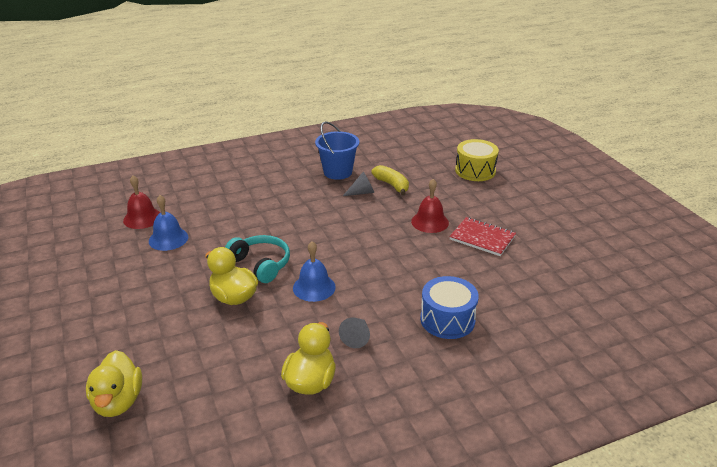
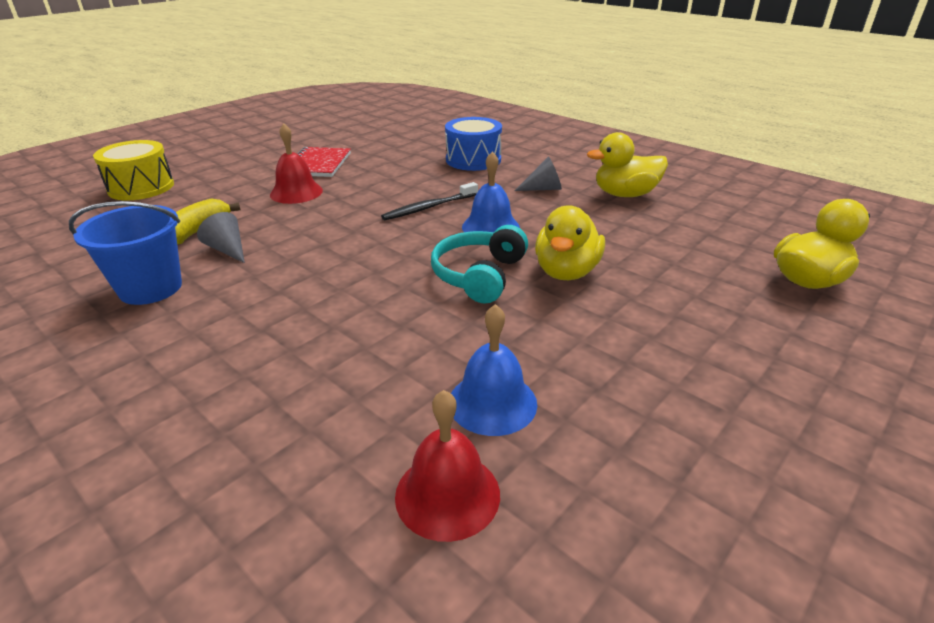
camera: 115 degrees left, 0 degrees up
none -> black toothbrush [381,182,478,220]

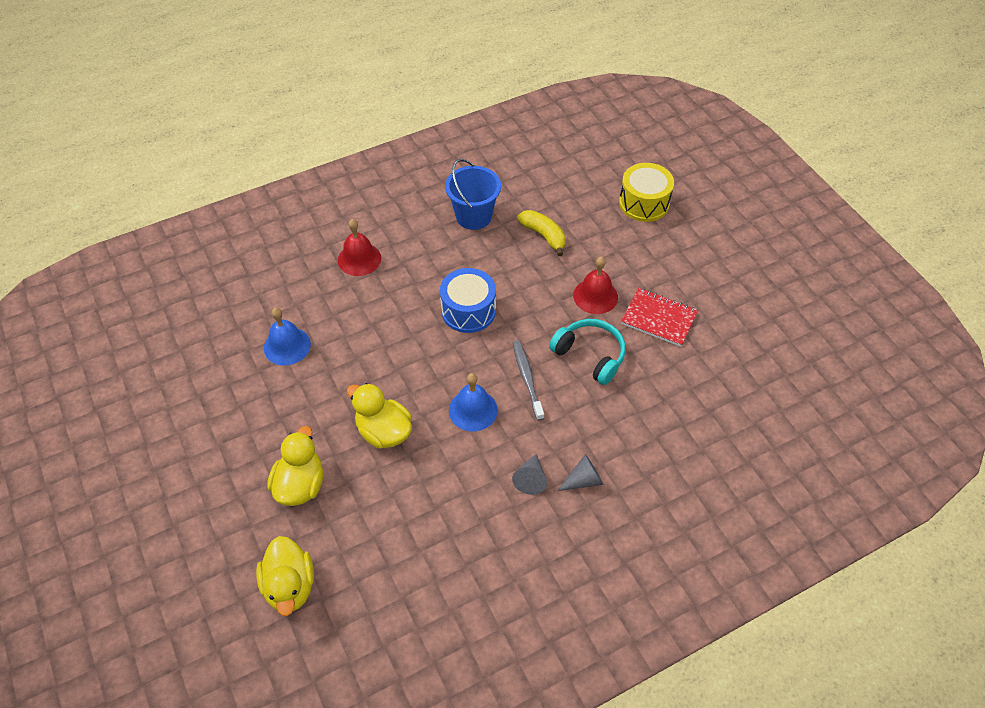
camera: 110 degrees right, 20 degrees up
grey cone [197,212,245,263] -> grey cone moved to [557,454,604,491]
black toothbrush [381,182,478,220] -> grey toothbrush [513,340,544,421]
red bell [395,390,500,542] -> red bell moved to [338,219,381,276]
turquoise headphones [431,225,528,304] -> turquoise headphones moved to [549,319,626,385]
blue drum [445,117,502,171] -> blue drum moved to [440,268,496,333]
yellow duck [587,132,668,197] -> yellow duck moved to [267,426,323,506]

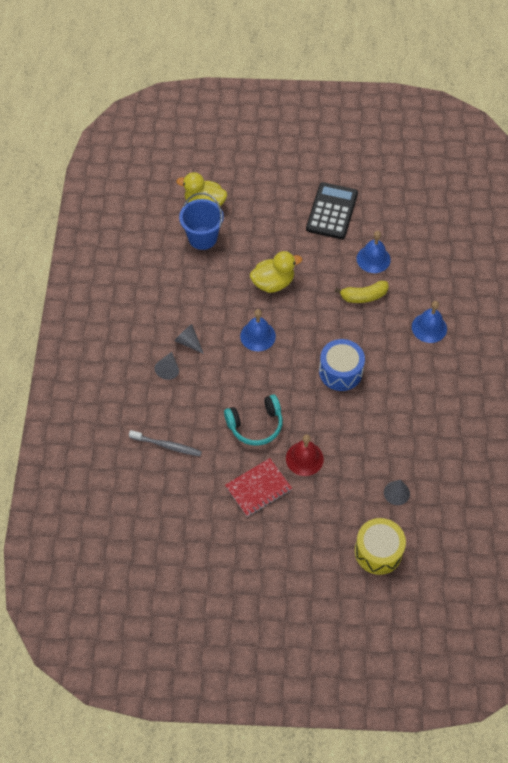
camera: 120 degrees right, 5 degrees up
yellow duck [267,426,323,506] -> none
red bell [338,219,381,276] -> blue bell [412,301,447,343]
blue bucket [445,159,501,230] -> blue bucket moved to [179,193,224,250]
grey toothbrush [513,340,544,421] -> grey toothbrush moved to [129,430,202,456]
yellow banana [517,210,566,256] -> yellow banana moved to [335,281,389,303]
none -> black calculator [306,182,358,239]
none -> grey cone [384,480,410,505]

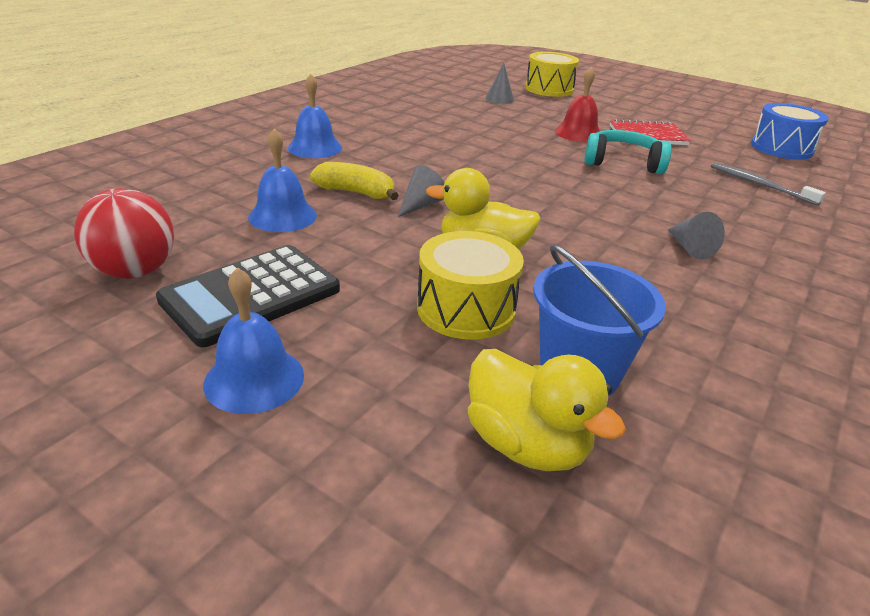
camera: 150 degrees left, 25 degrees down
grey cone [154,352,179,380] -> grey cone moved to [398,165,444,217]
blue bell [240,309,276,351] -> blue bell moved to [203,267,304,414]
blue drum [319,339,365,391] -> blue drum moved to [751,103,829,160]
none -> red ball [74,188,174,279]
none -> yellow drum [417,231,524,340]

